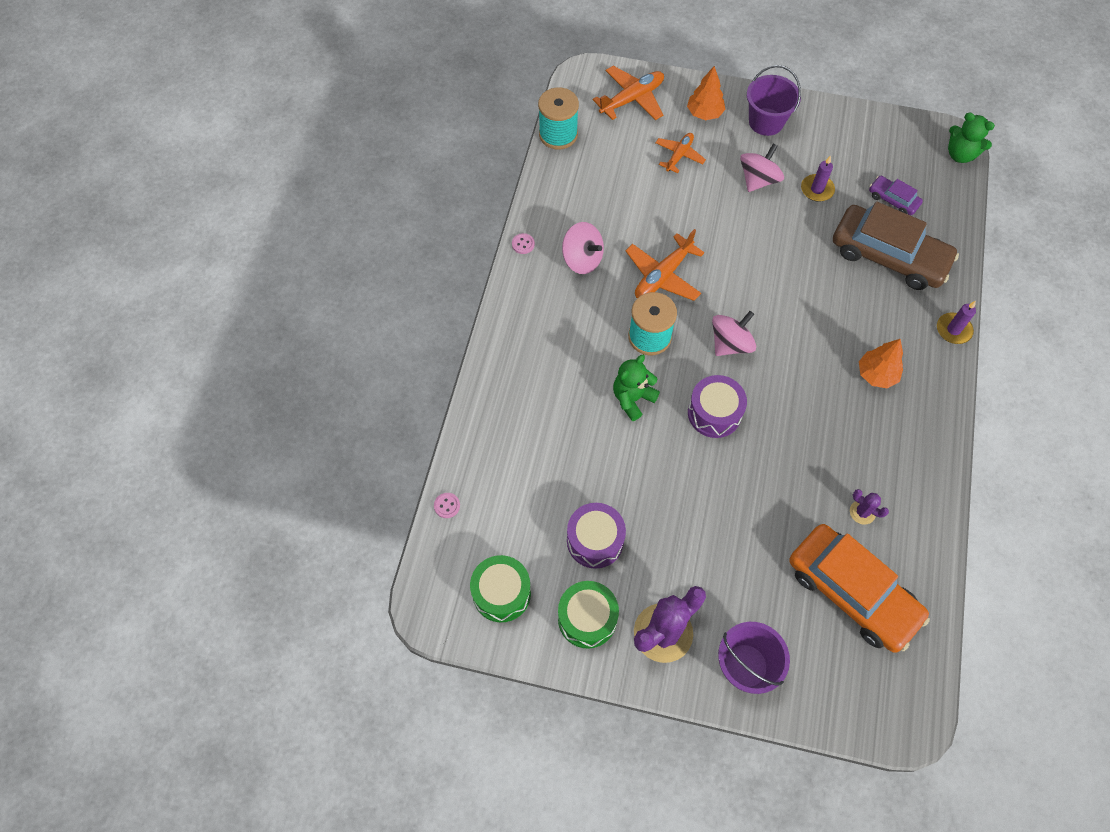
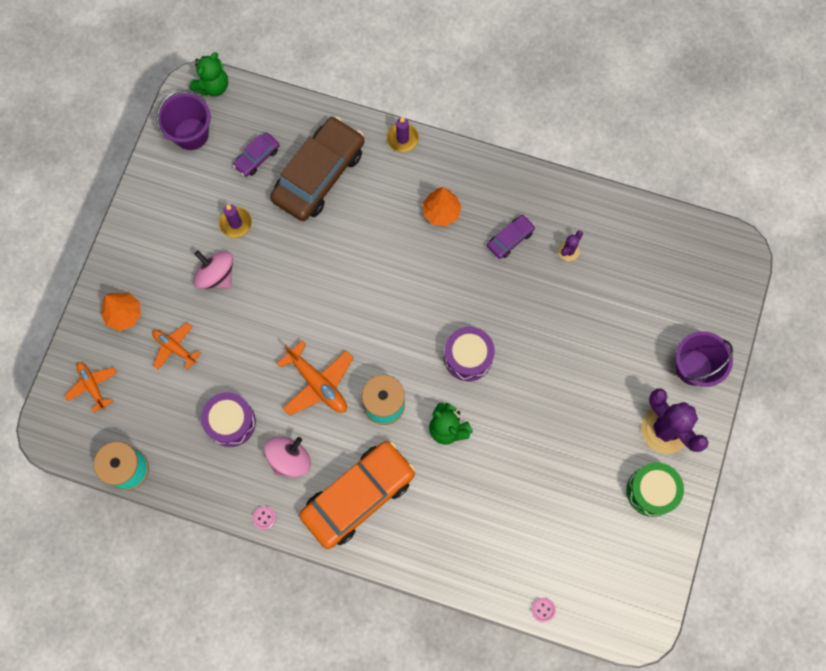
camera: 85 degrees left, 10 degrees up
green drum [470,555,531,622] -> none
purple drum [567,503,626,569] -> purple drum moved to [201,392,256,447]
orange plane [593,66,664,120] -> orange plane [64,362,117,413], size x0.65
pink spinning top [712,311,756,356] -> none
purple bucket [747,65,801,136] -> purple bucket moved to [157,90,211,150]
orange car [789,524,930,653] -> orange car moved to [299,441,415,549]
none -> purple car [487,215,535,259]

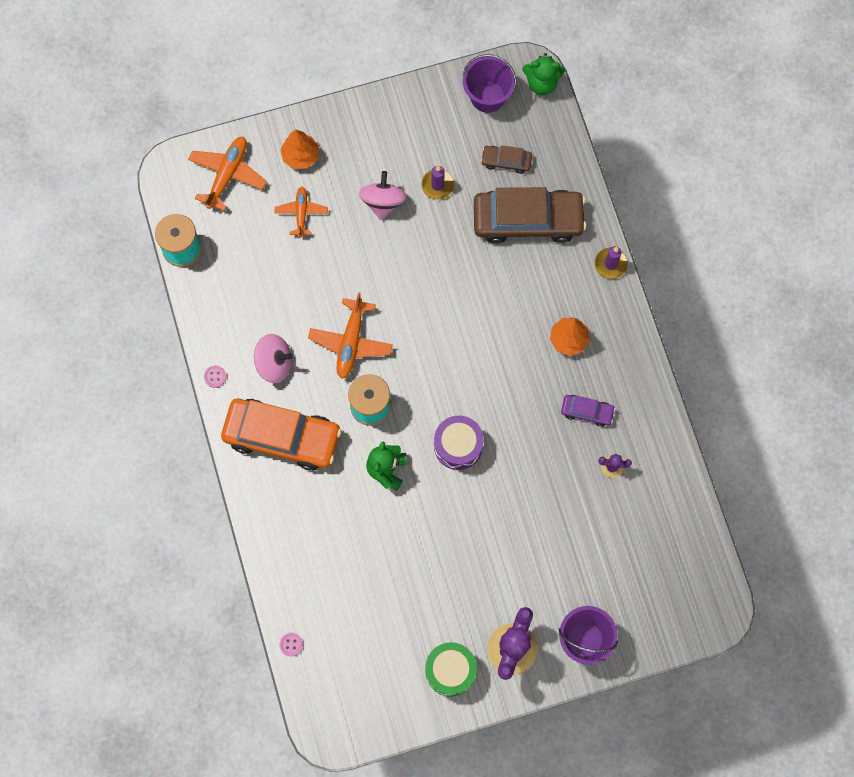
camera: 55 degrees right, 0 degrees up
orange plane [64,362,117,413] -> orange plane [188,137,267,211], size x1.55
purple drum [201,392,256,447] -> none
purple car [233,132,280,177] -> brown car [481,145,532,174]

